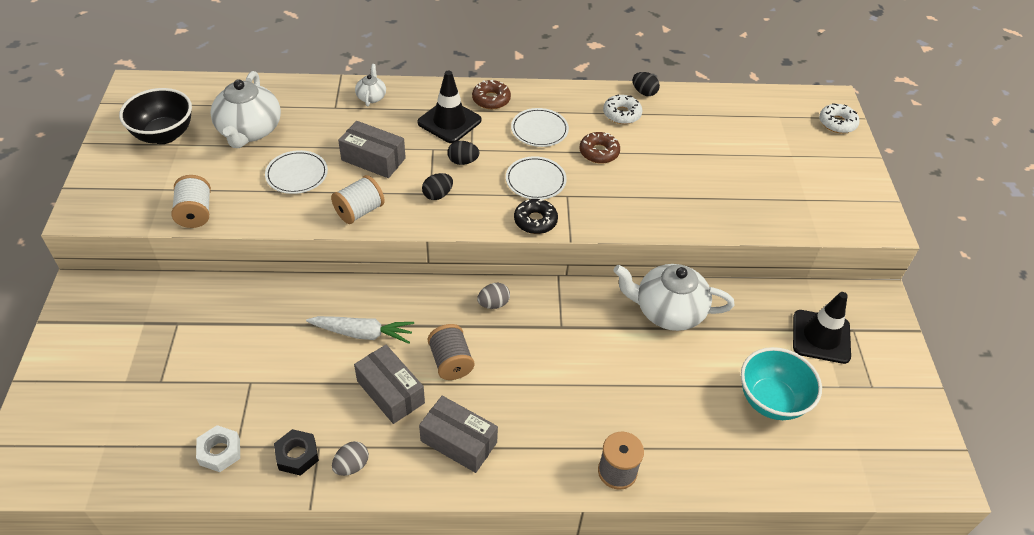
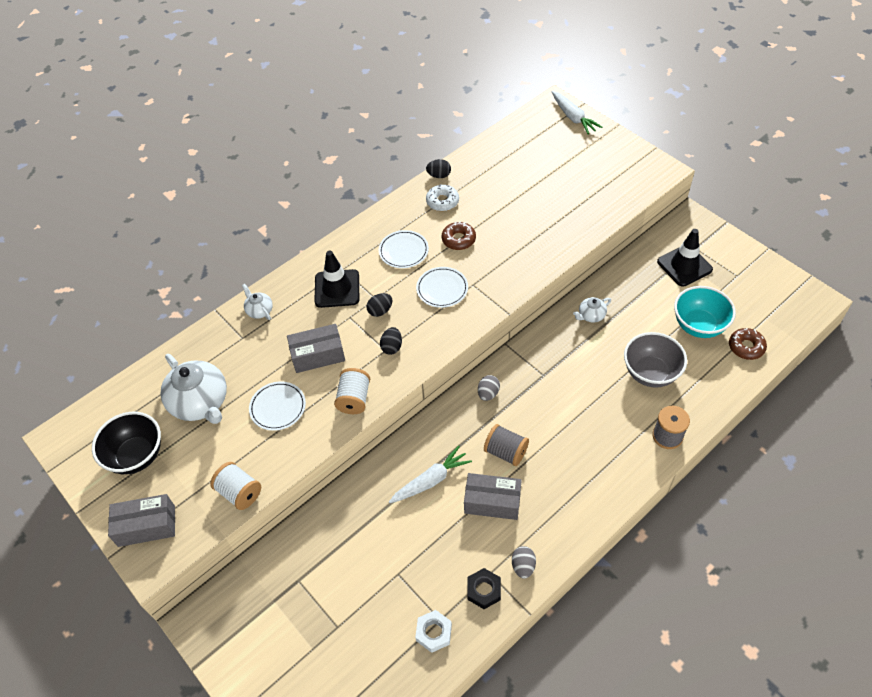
camera: 35 degrees left, 5 degrees up
grey box [419,396,498,473] -> grey box moved to [108,494,175,547]
brown donut [472,80,511,109] -> brown donut moved to [729,328,767,360]
black donut [514,199,558,234] -> none
white teapot [614,264,734,331] -> white teapot [573,297,611,323], size x0.48
white donut [819,103,860,133] -> white carrot [552,91,602,135]
none -> grey bowl [624,332,687,388]

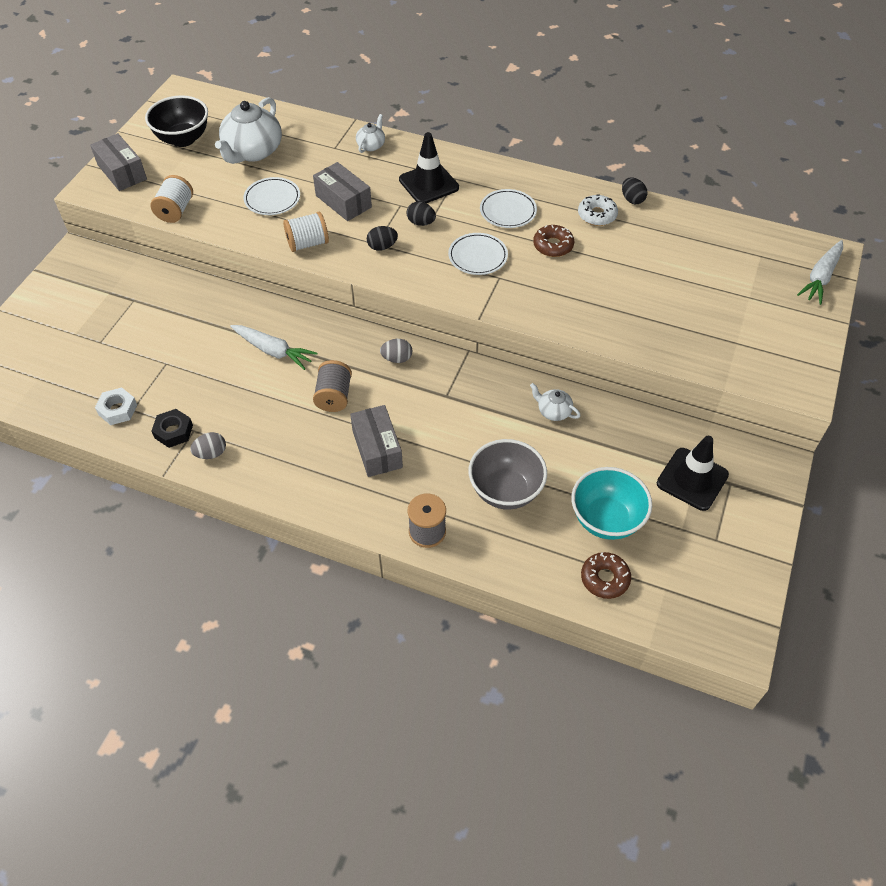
camera: 60 degrees right, 0 degrees up
grey box [464,473,522,520] -> grey box moved to [350,405,403,477]

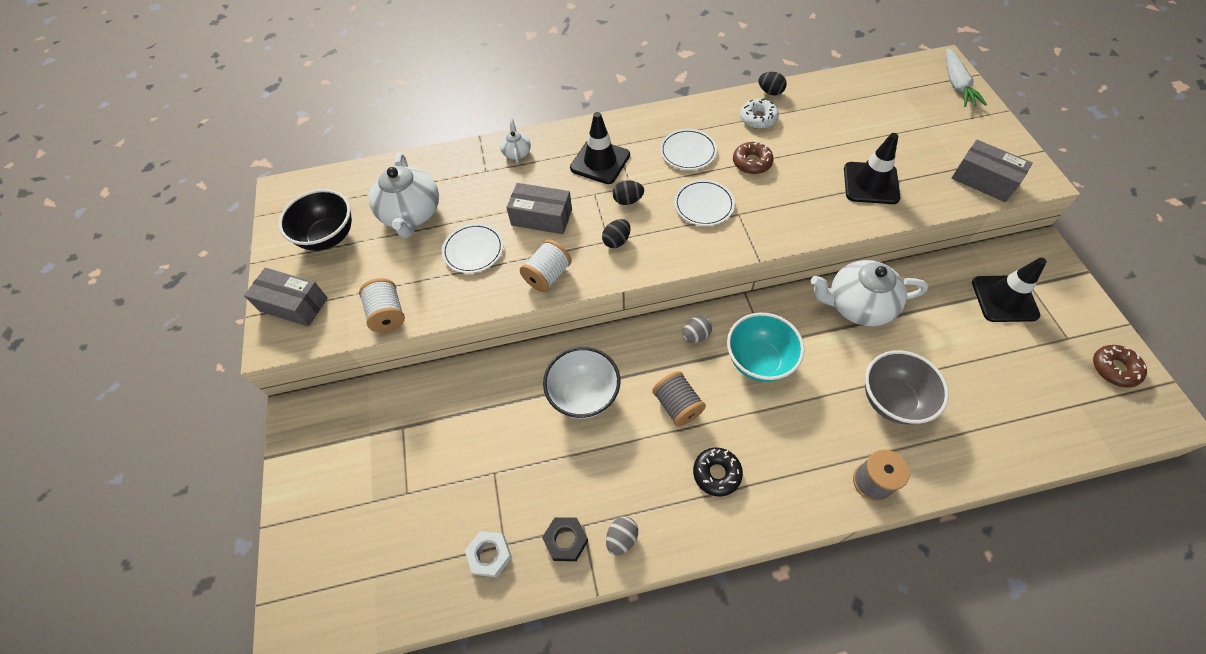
camera: 30 degrees left, 5 degrees up
white carrot [230,325,317,370] -> white bowl [543,347,620,419]
grey box [350,405,403,477] -> grey box moved to [951,140,1033,202]
white teapot [530,383,581,421] -> white teapot [811,260,928,326], size x2.08
turquoise bowl [571,467,652,540] -> turquoise bowl moved to [727,313,804,382]
brown donut [581,552,631,599] -> brown donut moved to [1093,345,1147,388]
none -> black donut [693,447,743,496]
none -> black traffic cone [844,133,901,204]

